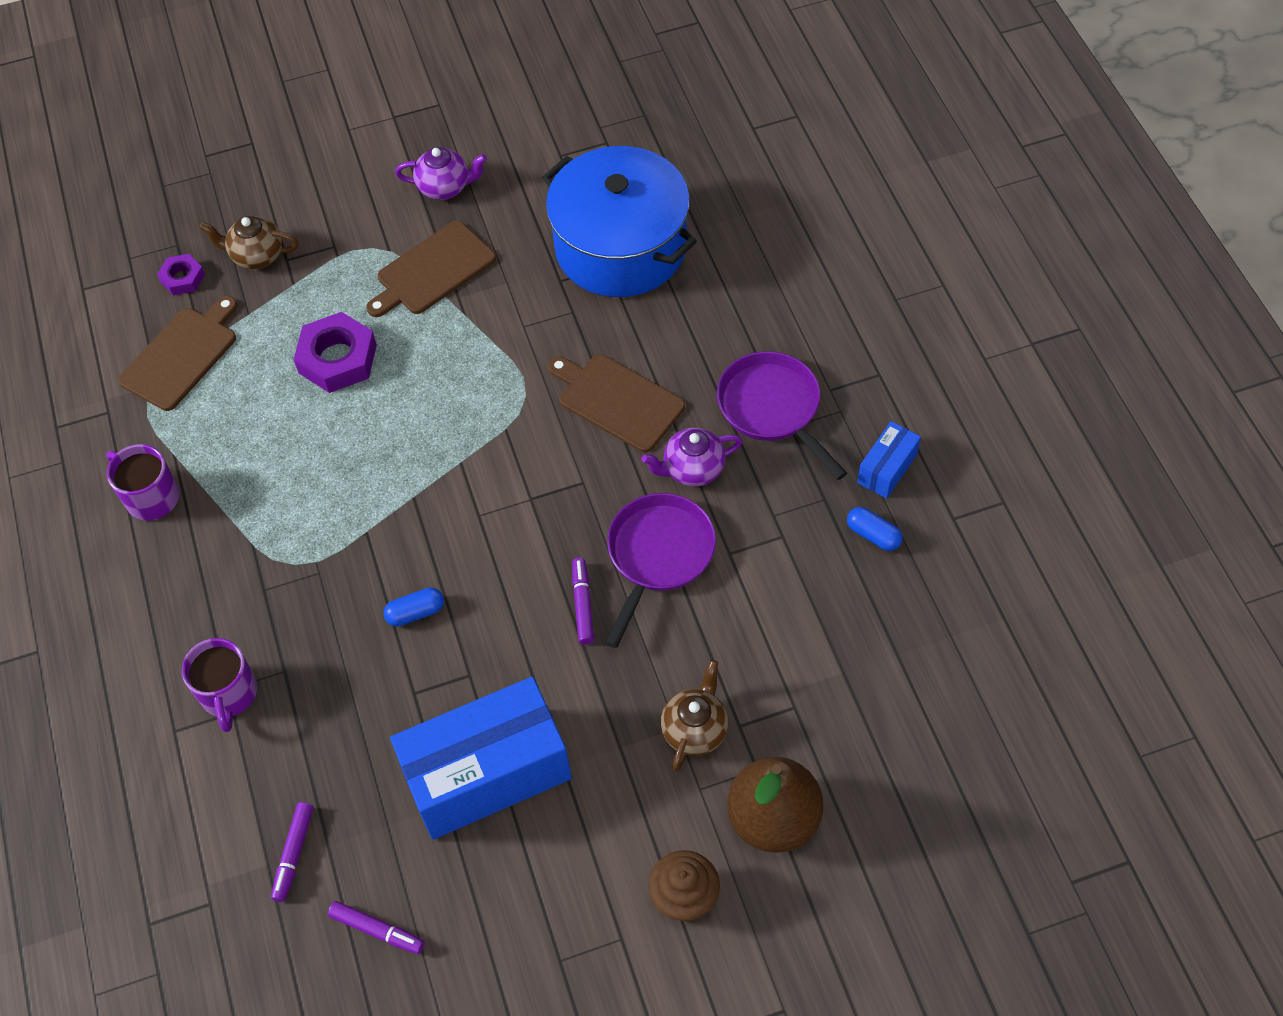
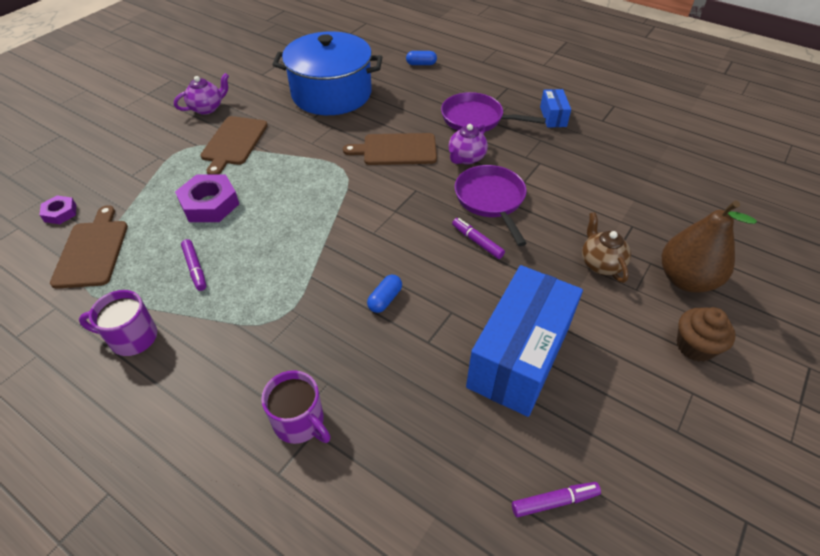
camera: 40 degrees left, 10 degrees down
brown teapot [199,216,299,269] -> none
purple marker [271,802,313,902] -> purple marker moved to [181,239,206,291]
blue capsule [847,507,903,551] -> blue capsule moved to [406,51,437,65]

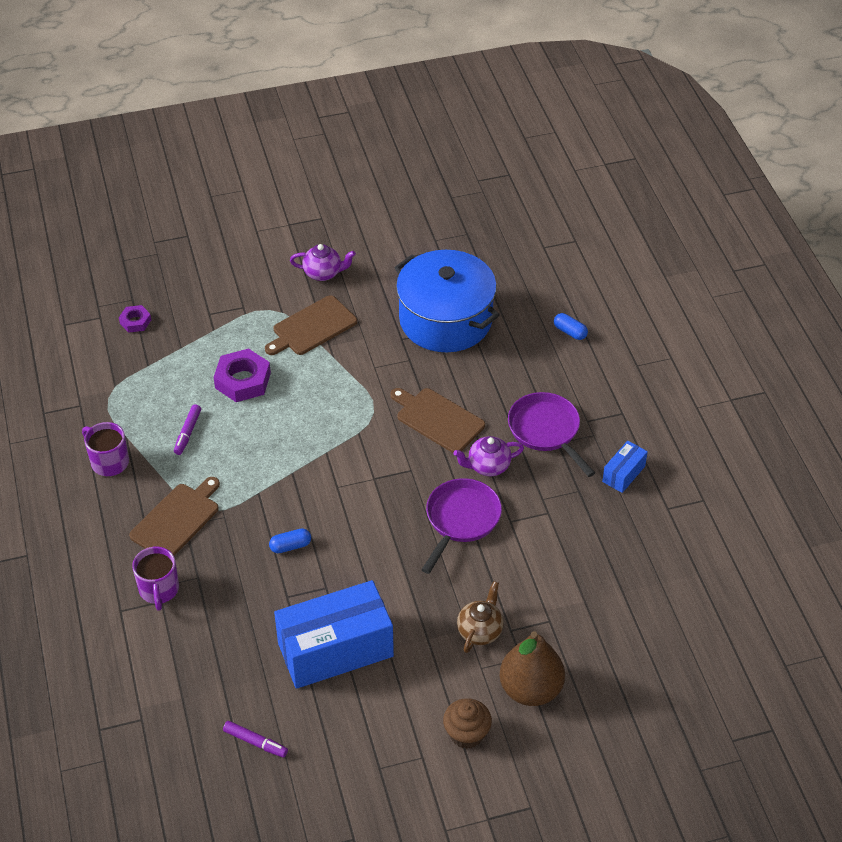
camera: 40 degrees right, 0 degrees up
brown cutting board [50,205,128,289] -> brown cutting board moved to [129,477,220,556]
purple marker [452,218,505,259] -> none

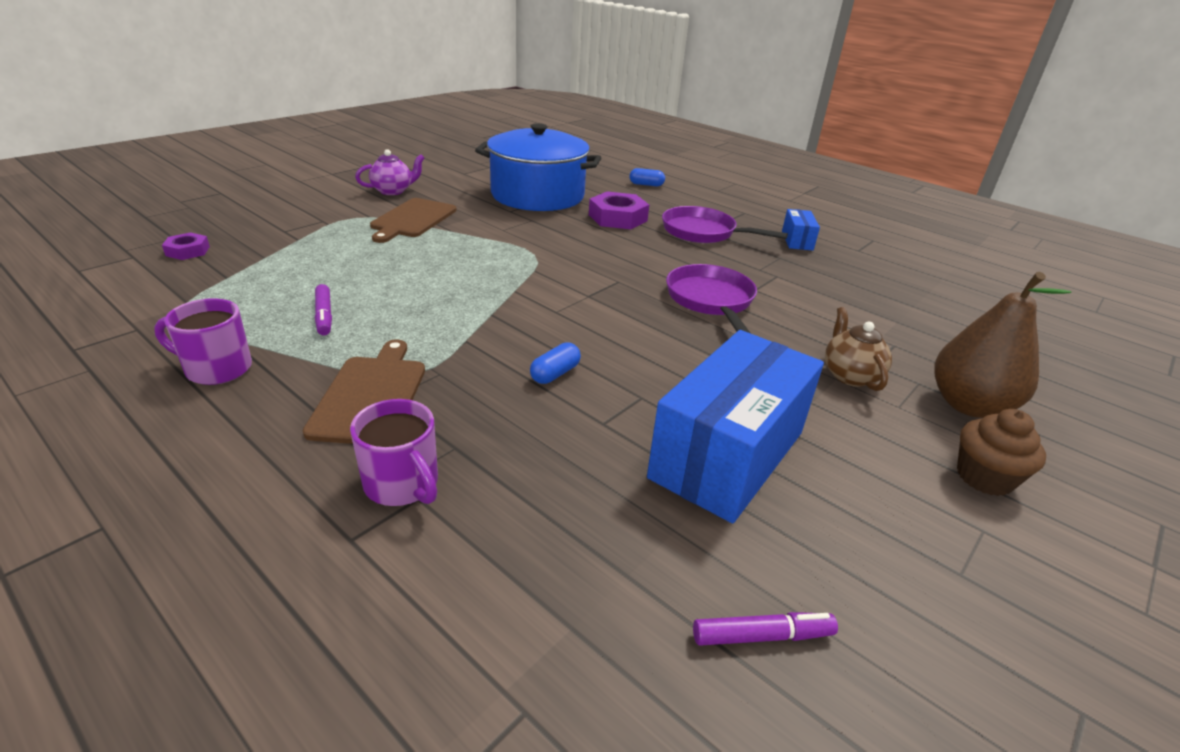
camera: 35 degrees left, 15 degrees down
purple nut [214,348,271,402] -> purple nut moved to [589,191,649,229]
brown cutting board [390,388,485,453] -> none
purple teapot [453,436,524,476] -> none

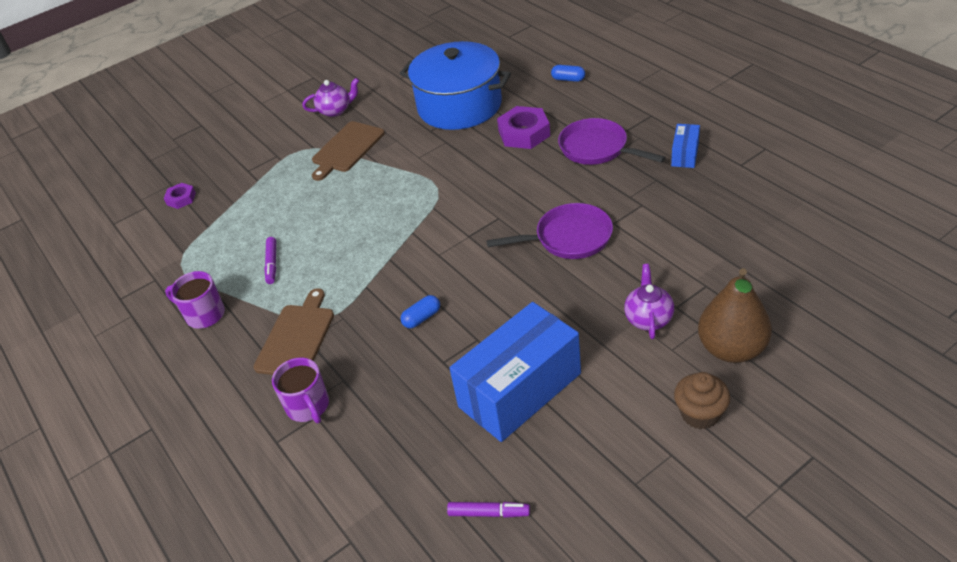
camera: 20 degrees right, 10 degrees up
purple pan [666,264,757,333] -> purple pan turned 75 degrees clockwise [486,203,613,259]
brown teapot [825,307,892,391] -> purple teapot [624,264,674,339]

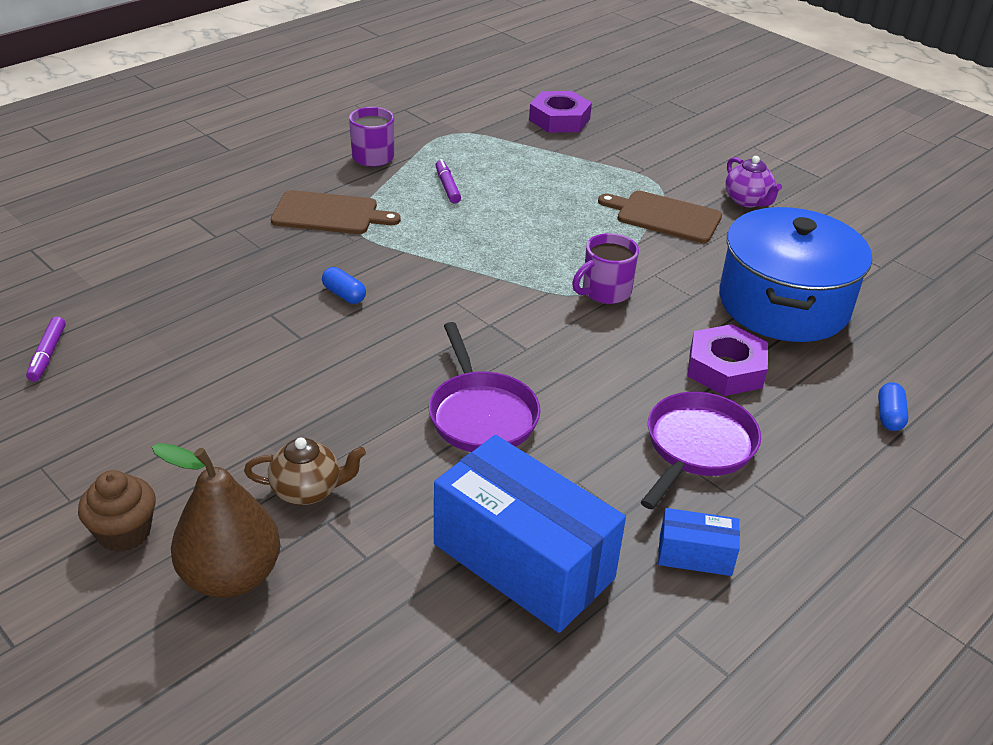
camera: 75 degrees right, 5 degrees down
purple nut [164,183,196,209] -> purple nut [529,91,592,133], size x1.79
purple marker [264,237,276,284] -> purple marker turned 90 degrees clockwise [436,159,461,204]
purple mug [272,357,329,423] -> purple mug moved to [572,233,639,304]
blue box [449,302,581,442] -> blue box moved to [434,435,626,633]
purple teapot [624,264,674,339] -> brown teapot [244,438,366,505]

